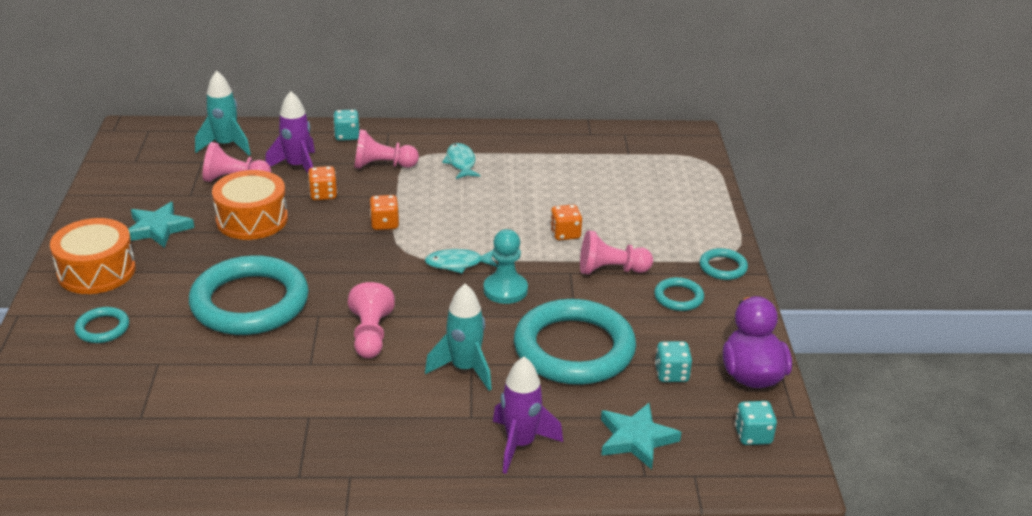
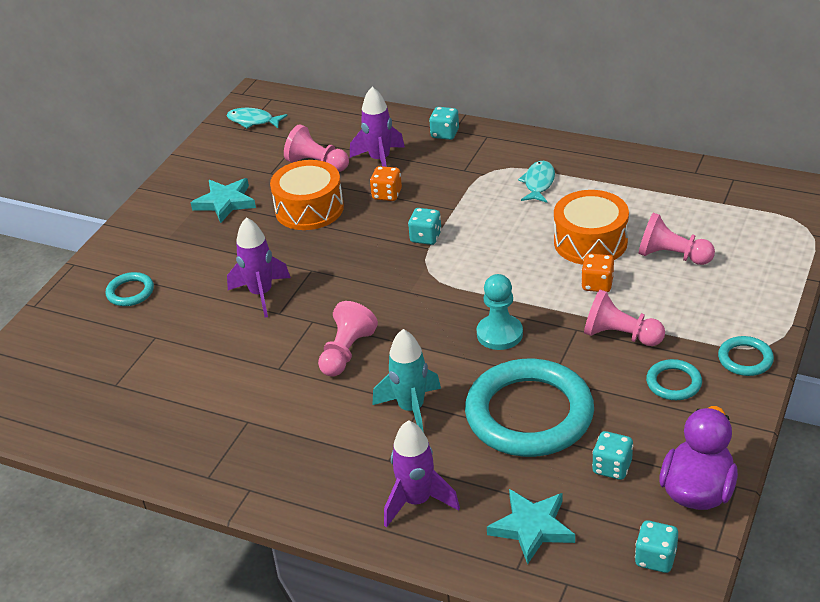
camera: 30 degrees right, 5 degrees up
orange drum [50,218,136,294] -> orange drum moved to [554,190,629,265]
turquoise ring [189,255,309,335] -> purple rocket [227,217,291,318]
turquoise rocket [195,71,251,155] -> none
pink pawn [354,129,419,169] -> pink pawn moved to [639,213,715,265]
orange dice [370,195,399,230] -> turquoise dice [408,208,442,245]
turquoise fish [425,249,498,274] -> turquoise fish moved to [227,108,288,128]

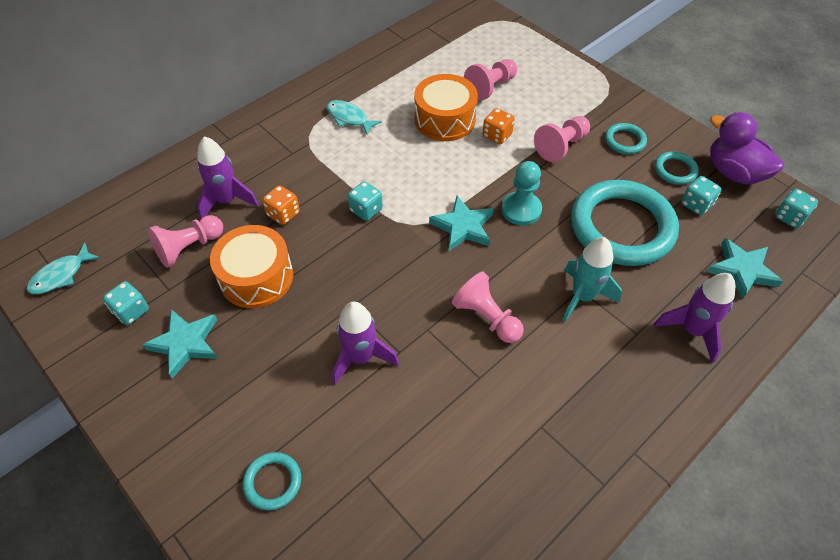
camera: 70 degrees left, 15 degrees up
turquoise dice [429,107,459,140] -> turquoise dice moved to [103,281,149,325]
turquoise ring [718,336,774,376] -> turquoise ring moved to [655,151,699,185]
none -> turquoise star [429,196,494,251]

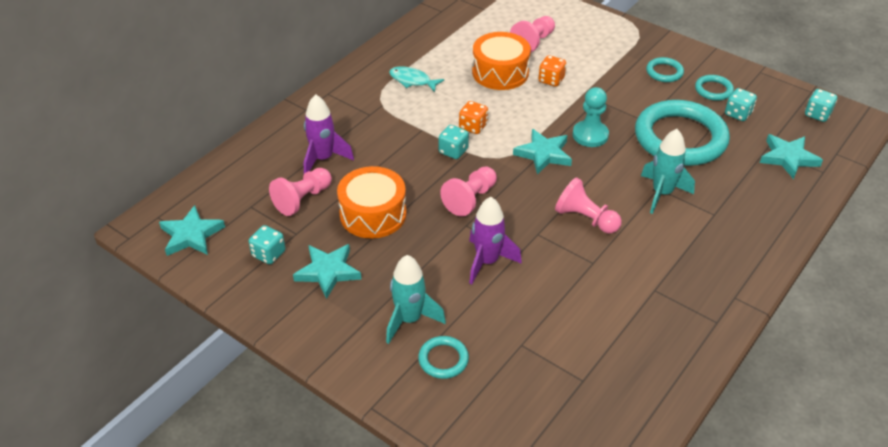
camera: 10 degrees left, 10 degrees down
turquoise fish [27,243,100,294] -> turquoise star [159,205,225,256]
orange dice [262,185,300,225] -> orange dice moved to [459,101,488,134]
pink pawn [534,116,590,162] -> pink pawn moved to [440,167,497,217]
purple rocket [654,273,735,363] -> none
purple duck [710,112,784,184] -> none
none -> turquoise rocket [386,255,446,344]

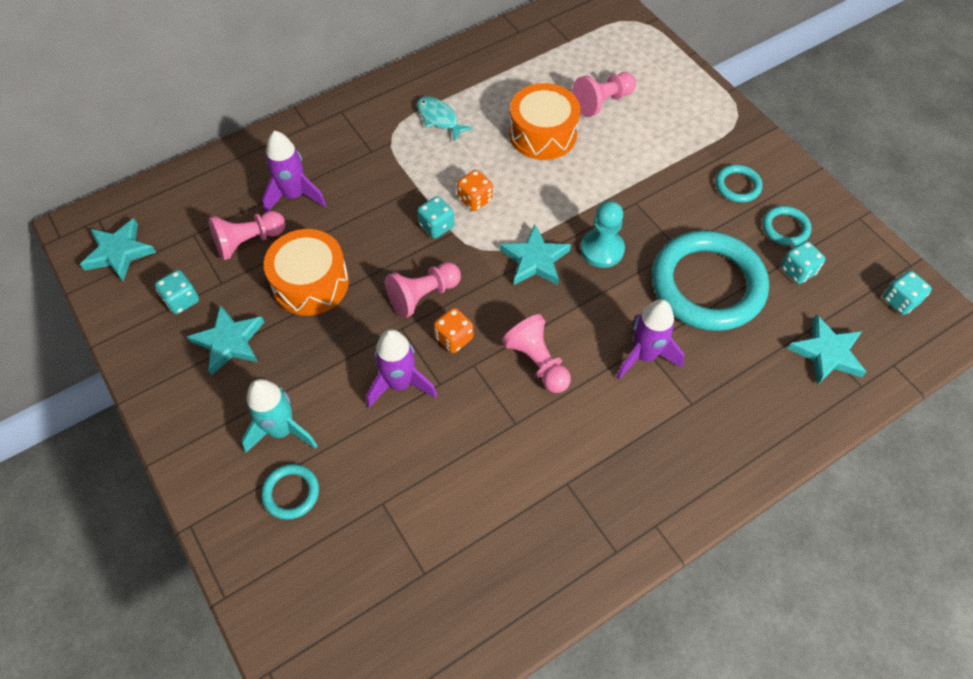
camera: 20 degrees right, 15 degrees up
orange dice [539,55,566,87] -> orange dice moved to [434,308,474,353]
turquoise rocket [641,129,695,214] -> purple rocket [616,299,685,380]

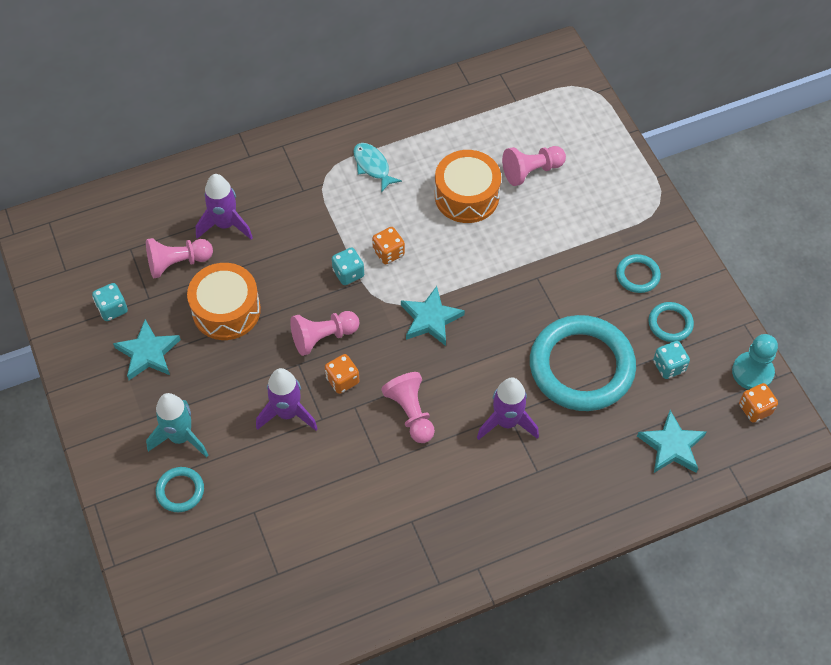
camera: 10 degrees right, 0 degrees up
turquoise star [80,218,156,281] -> none
turquoise pawn [581,201,625,268] -> turquoise pawn moved to [732,334,778,390]
turquoise dice [883,271,932,315] -> orange dice [739,383,778,423]

